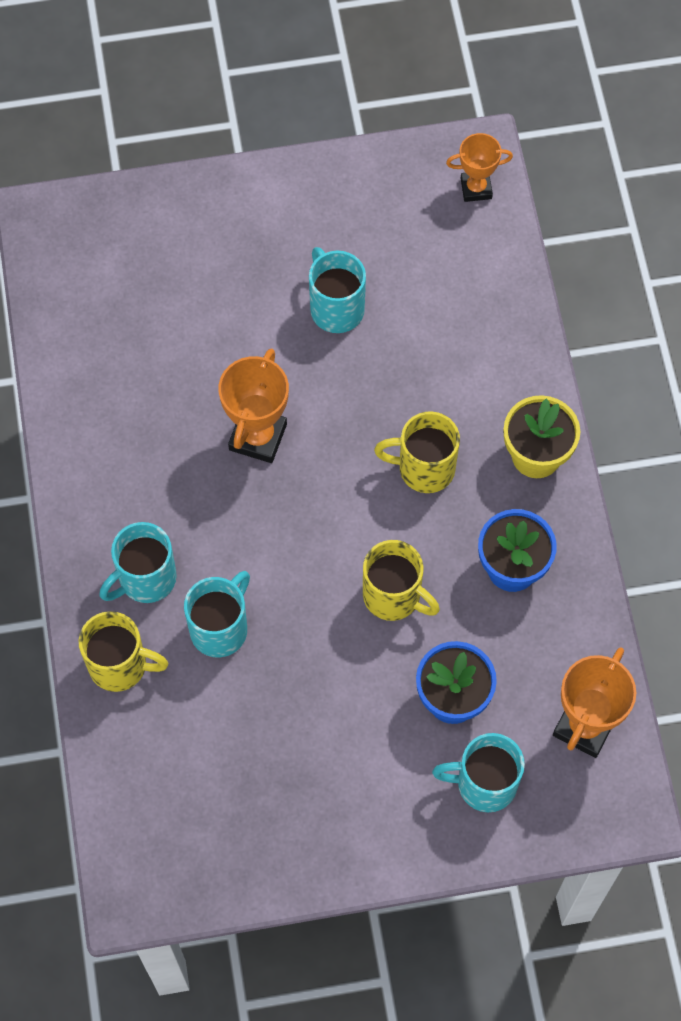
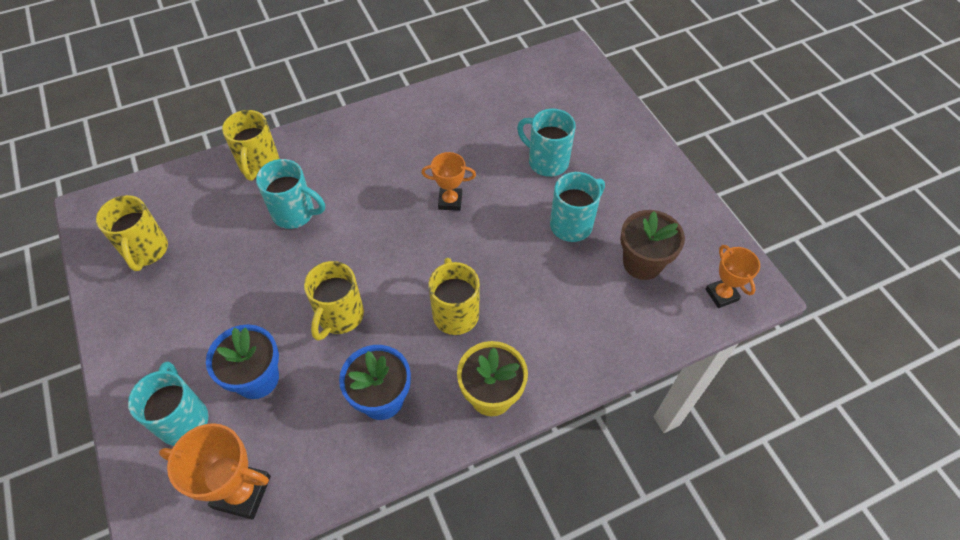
camera: 75 degrees right, 10 degrees down
turquoise mug [100,522,177,603] -> turquoise mug moved to [517,109,576,177]
orange trophy [218,349,289,463] -> orange trophy [422,152,476,211], size x0.64
none -> yellow mug [96,195,168,271]
none -> brown flower pot [620,210,685,280]

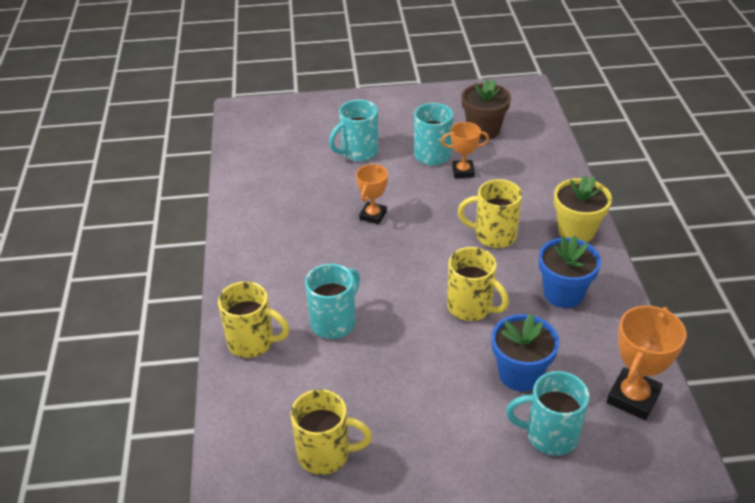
camera: 70 degrees left, 15 degrees down
orange trophy [706,245,760,308] -> orange trophy moved to [441,122,489,178]

